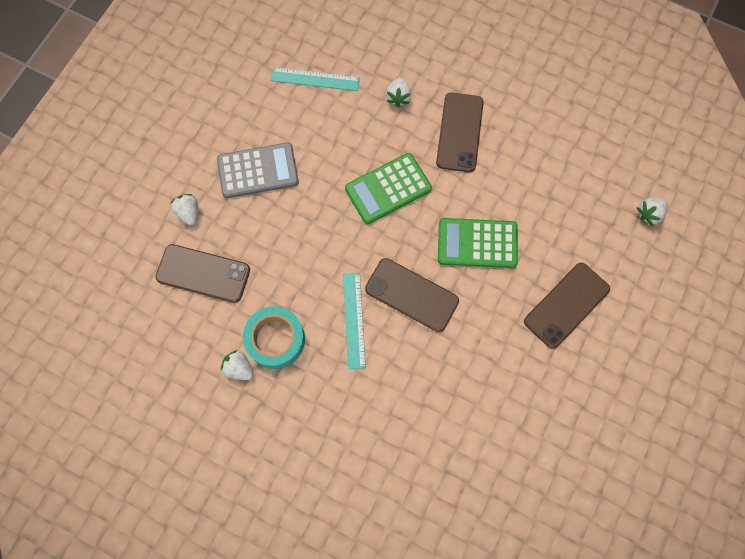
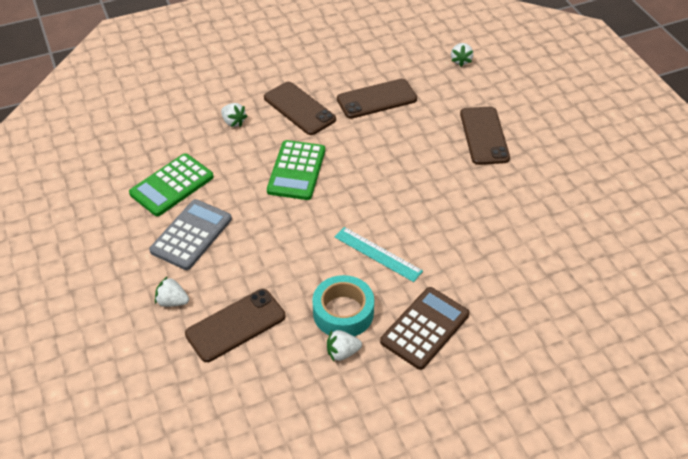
camera: 50 degrees left, 25 degrees down
turquoise ruler [271,67,360,91] -> none
brown phone [365,258,459,332] -> brown phone moved to [337,79,417,119]
green calculator [438,218,518,268] -> green calculator moved to [129,153,214,216]
none -> brown calculator [380,287,470,370]

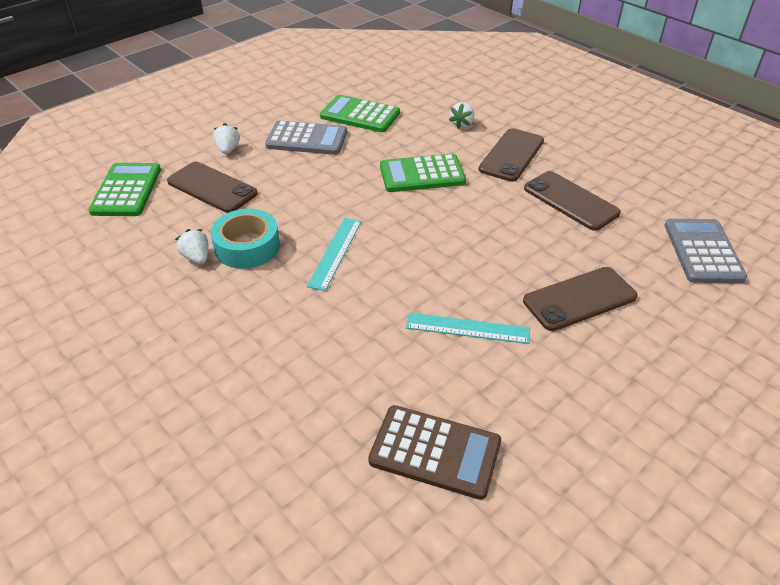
camera: 70 degrees right, 5 degrees down
brown calculator [380,287,470,370] -> brown calculator moved to [368,405,501,500]
white strawberry [451,43,473,67] -> grey calculator [665,219,747,283]
none -> green calculator [88,163,161,216]
none -> turquoise ruler [406,313,530,344]

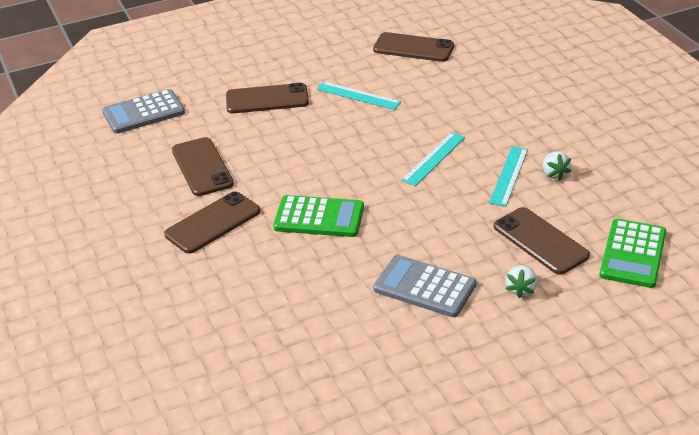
camera: 160 degrees left, 5 degrees down
turquoise tape [211,209,280,269] -> turquoise ruler [489,146,528,207]
green calculator [320,95,400,132] -> none
brown calculator [368,405,501,500] -> brown phone [373,32,454,62]
white strawberry [449,102,474,129] -> none
grey calculator [665,219,747,283] -> grey calculator turned 45 degrees clockwise [102,89,185,134]

